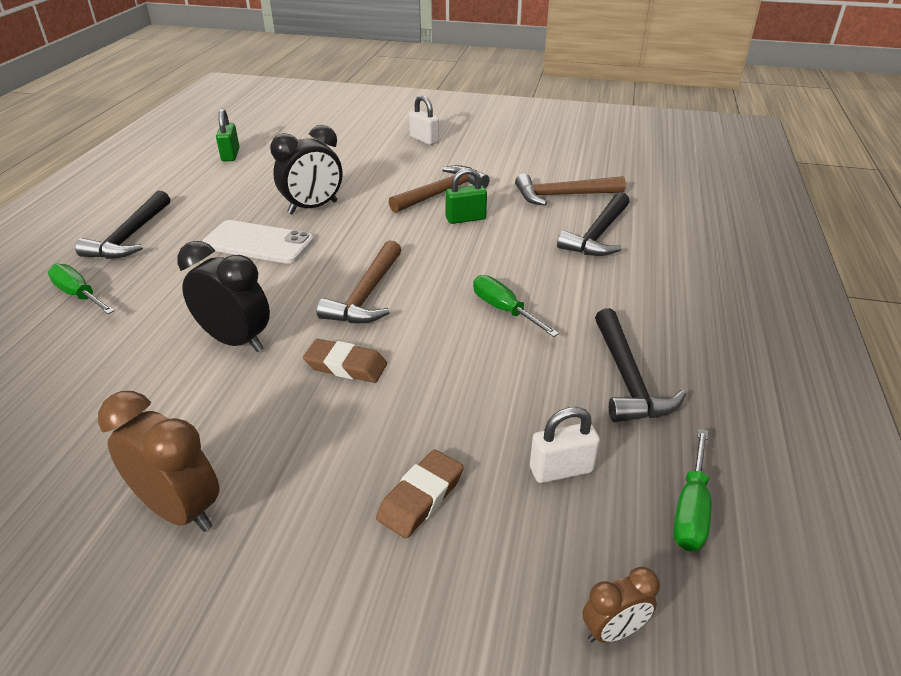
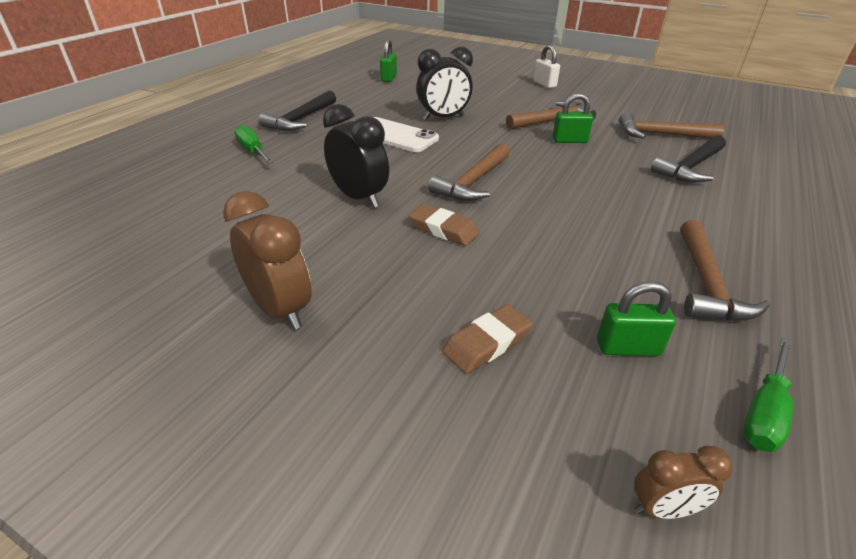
camera: 15 degrees right, 0 degrees up
green screwdriver [473,275,559,337] -> none
white padlock [530,407,600,483] -> green padlock [597,281,676,356]
black hammer [595,308,686,422] -> brown hammer [681,220,770,321]

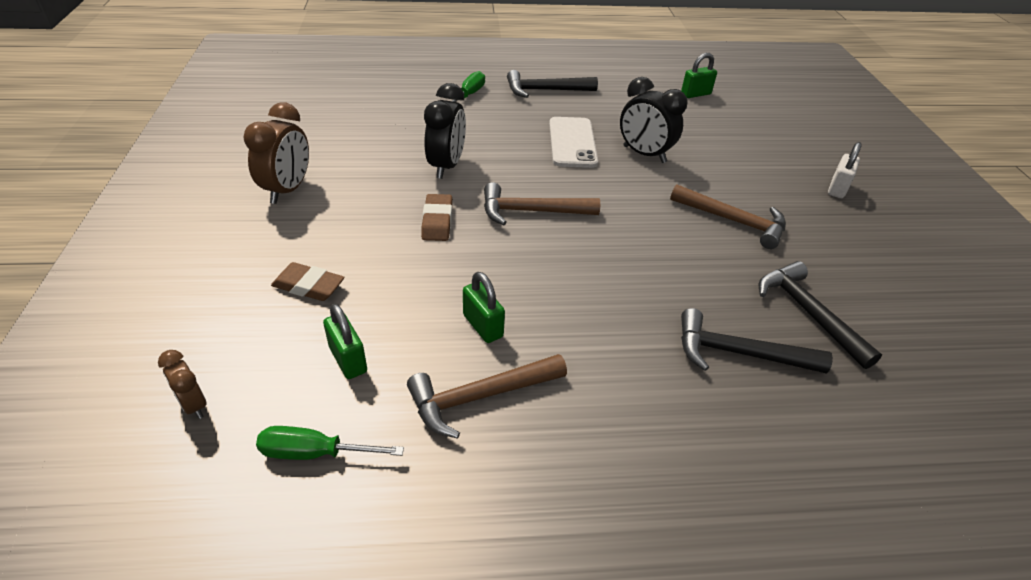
camera: 55 degrees right, 5 degrees up
green padlock [553,93,593,143] -> green padlock moved to [463,272,505,343]
brown hammer [619,112,724,139] -> black hammer [759,261,882,369]

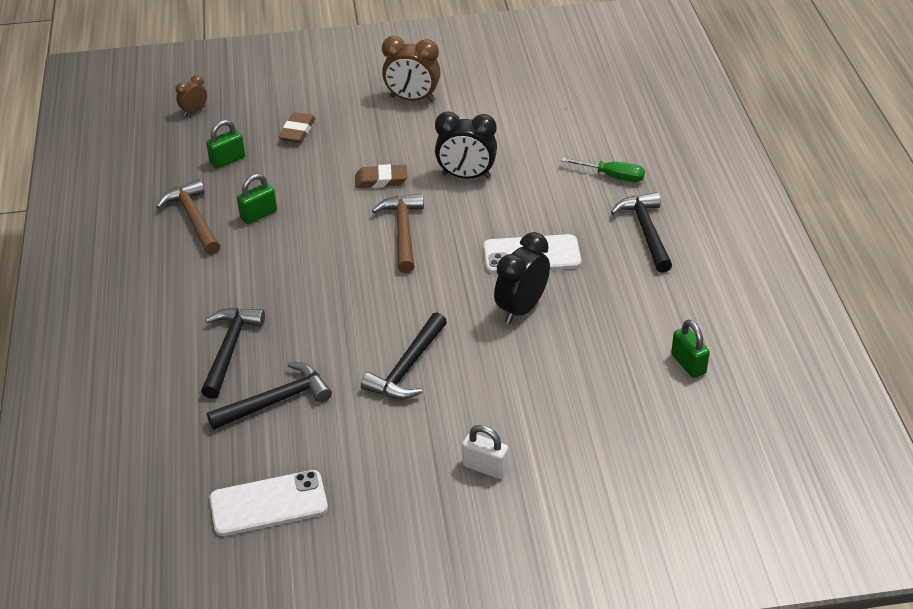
camera: 90 degrees right, 0 degrees up
green screwdriver [256,426,404,460] -> none
brown hammer [670,184,786,249] -> black hammer [361,312,447,400]
none -> white phone [210,470,328,536]

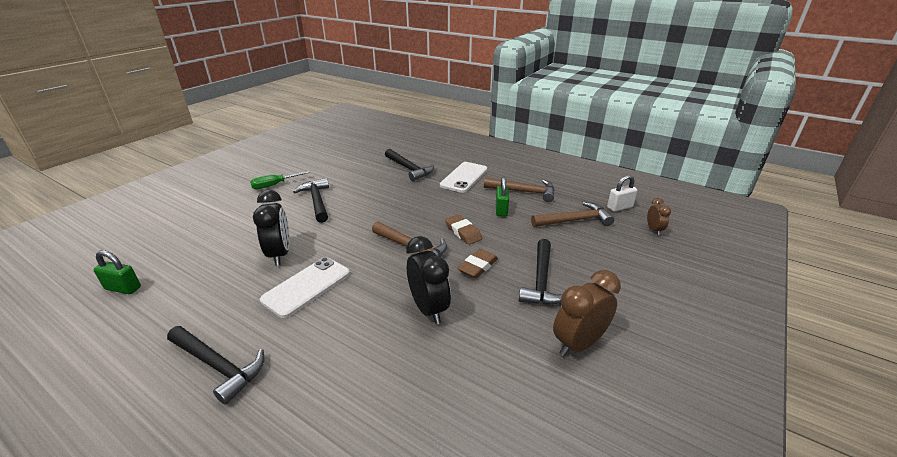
camera: 130 degrees right, 10 degrees down
green padlock [206,120,245,169] -> brown hammer [531,202,614,227]
black hammer [207,362,332,430] -> black hammer moved to [519,239,562,305]
white phone [210,470,328,536] -> white phone moved to [440,162,487,193]
brown eraser [279,112,315,143] -> brown eraser moved to [445,214,482,245]
black clock [435,111,497,179] -> black clock turned 105 degrees clockwise [406,236,451,324]
white padlock [462,425,508,479] -> white padlock moved to [607,175,638,212]
green screwdriver [561,157,645,182] -> green screwdriver moved to [250,171,310,189]

